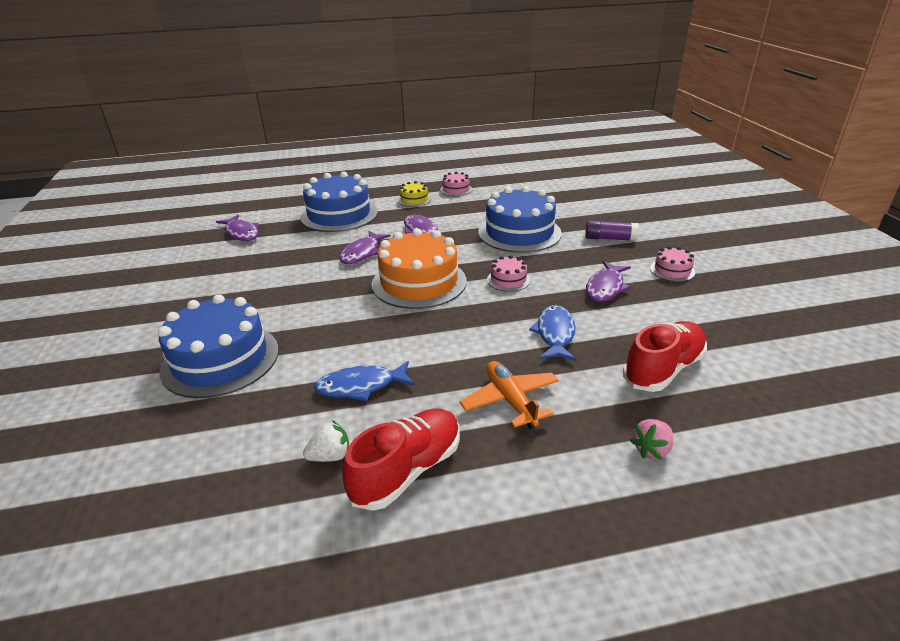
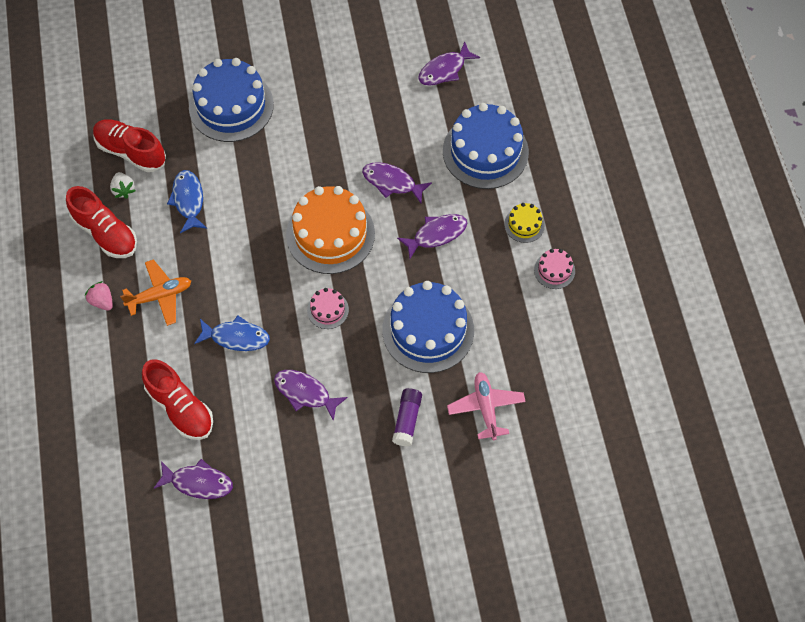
camera: 90 degrees right, 30 degrees up
pink strawberry [630,419,674,460] -> pink strawberry moved to [85,281,113,310]
pink cake [650,246,695,282] -> none
none -> red shoe [93,119,166,172]
none -> purple fish [153,459,233,499]
none -> pink plane [447,372,526,440]

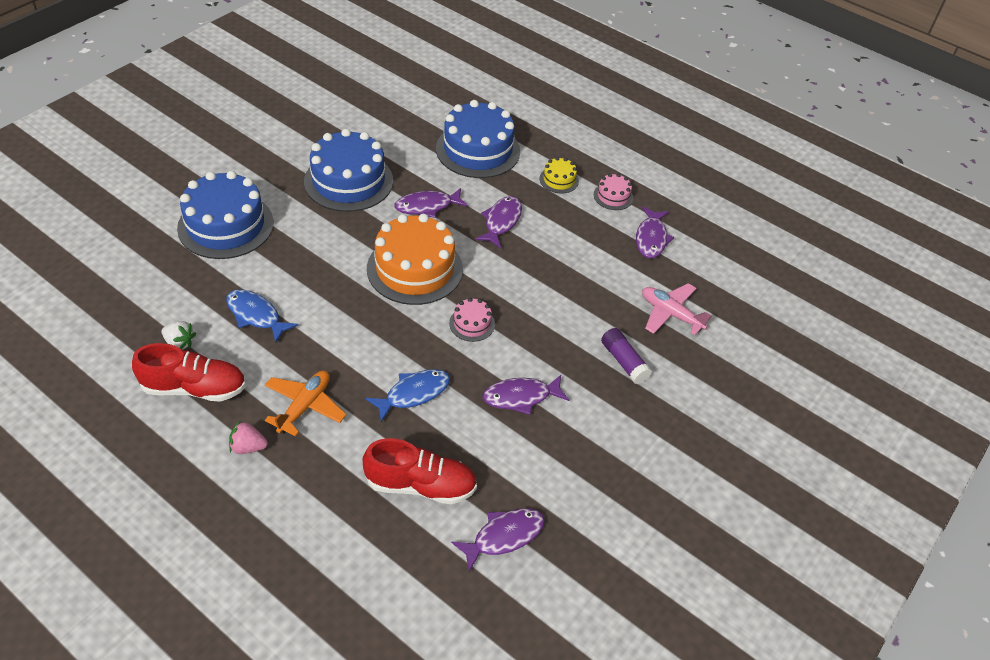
camera: 45 degrees left, 15 degrees down
red shoe [93,119,166,172] -> none
blue cake [382,281,474,373] -> blue cake moved to [304,129,393,212]
purple fish [418,42,480,86] -> purple fish moved to [636,207,675,258]

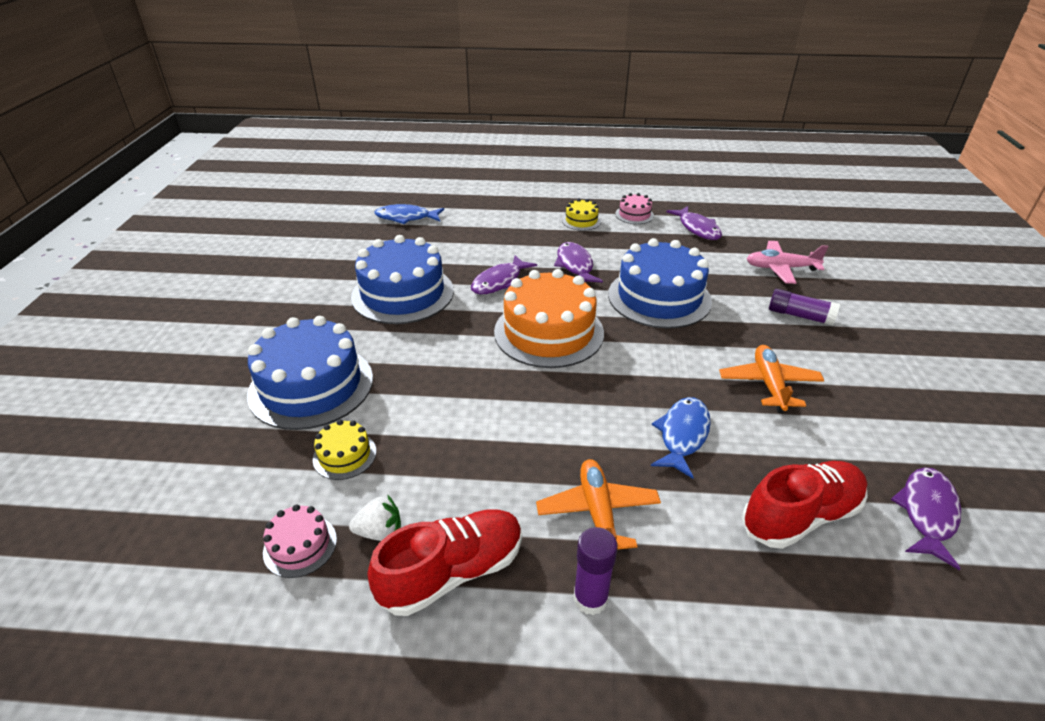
camera: 30 degrees left, 10 degrees down
blue fish [226,289,298,343] -> blue fish moved to [375,204,444,224]
pink strawberry [229,421,268,454] -> purple glue stick [573,527,618,615]
blue cake [436,100,520,178] -> blue cake moved to [608,238,712,328]
pink cake [449,298,495,342] -> pink cake moved to [263,504,337,578]
purple fish [482,375,569,415] -> orange plane [719,345,824,413]
none -> yellow cake [313,420,376,480]

